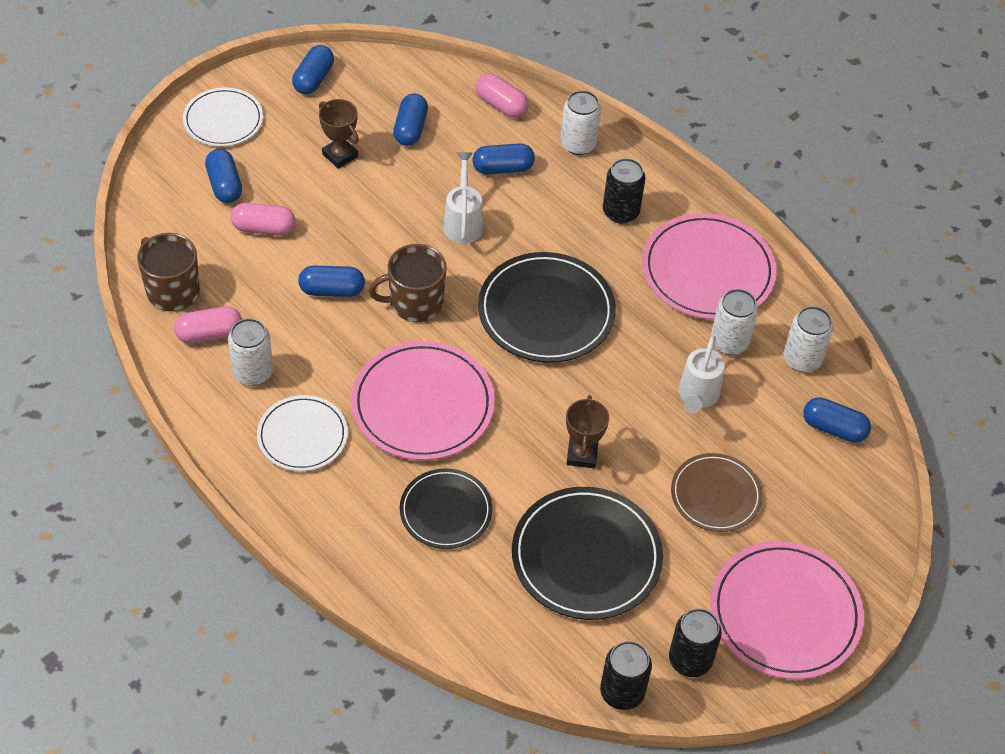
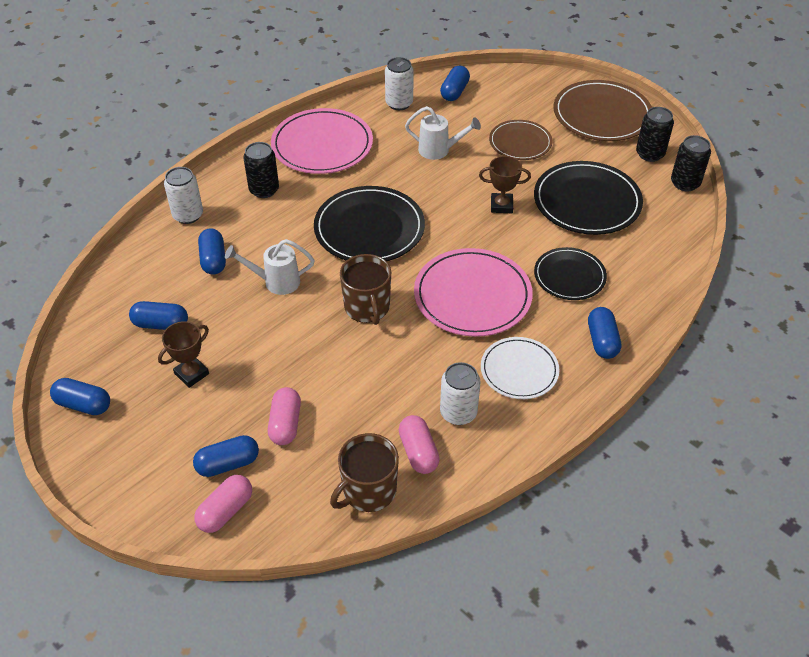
camera: 90 degrees left, 5 degrees down
white plate [183,87,263,147] -> none
blue capsule [298,266,365,297] -> blue capsule moved to [588,307,621,359]
pink capsule [476,73,529,118] -> pink capsule moved to [194,475,252,533]
pink plate [710,541,865,680] -> brown plate [554,80,652,141]
white can [711,289,758,355] -> none

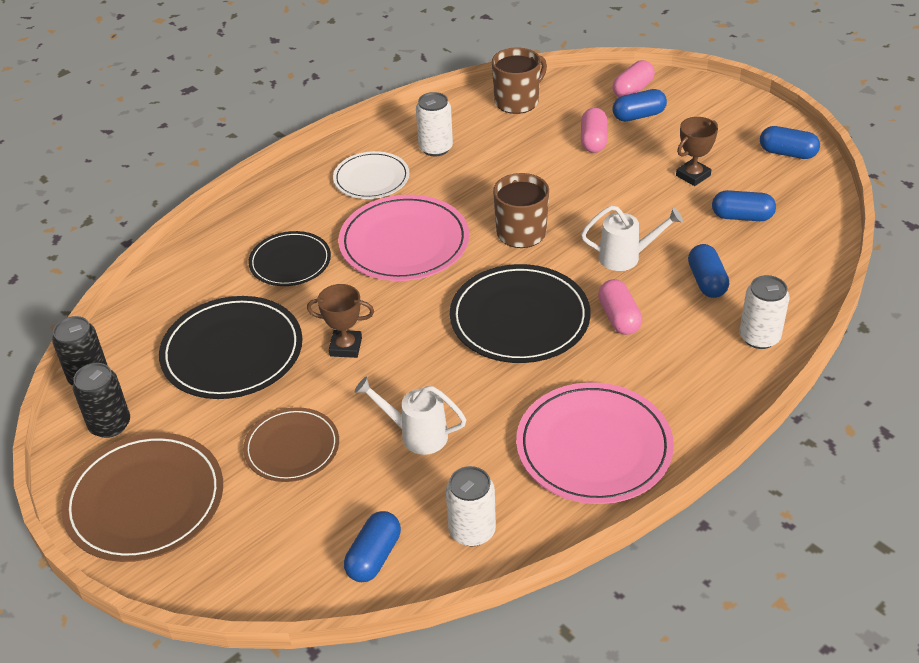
camera: 175 degrees left, 5 degrees down
black can [243,142,279,198] -> none
pink capsule [399,415,440,474] -> pink capsule moved to [598,279,642,335]
blue capsule [588,307,621,359] -> none

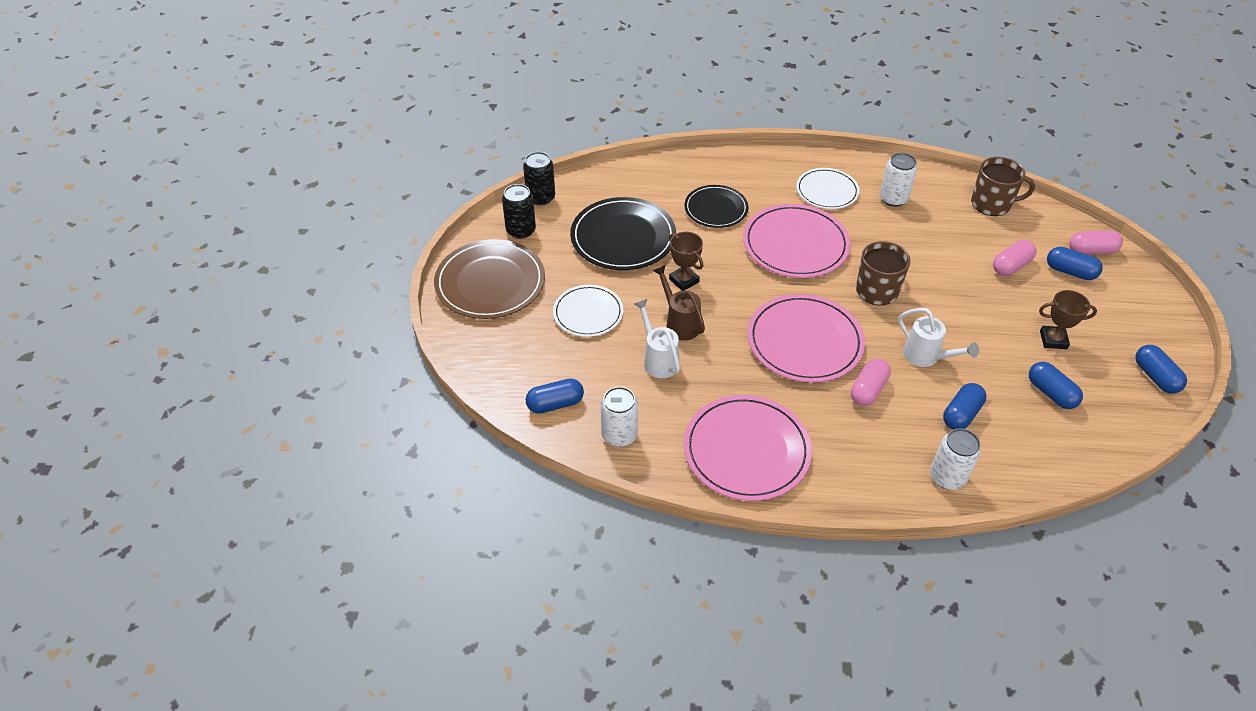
camera: 45 degrees right, 5 degrees up
brown plate [243,407,339,482] -> white plate [553,285,623,337]
black plate [450,264,591,363] -> pink plate [748,294,865,383]
none -> brown watering can [653,265,705,341]

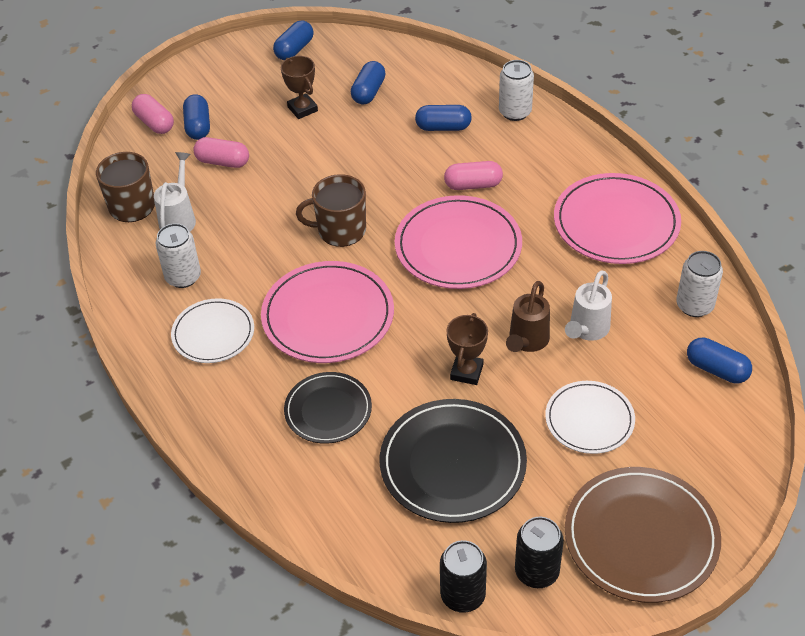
camera: 125 degrees left, 0 degrees up
white watering can [899,308,979,367] -> white watering can moved to [154,152,196,231]

